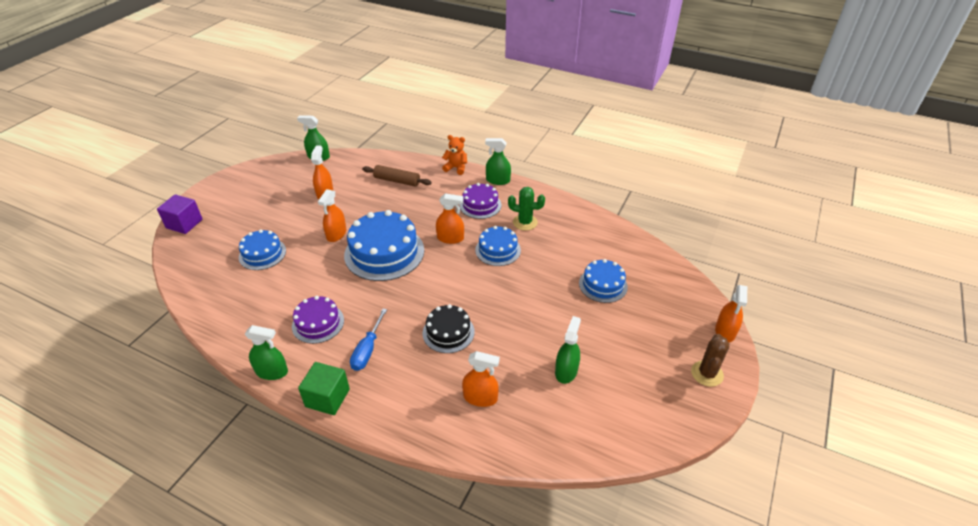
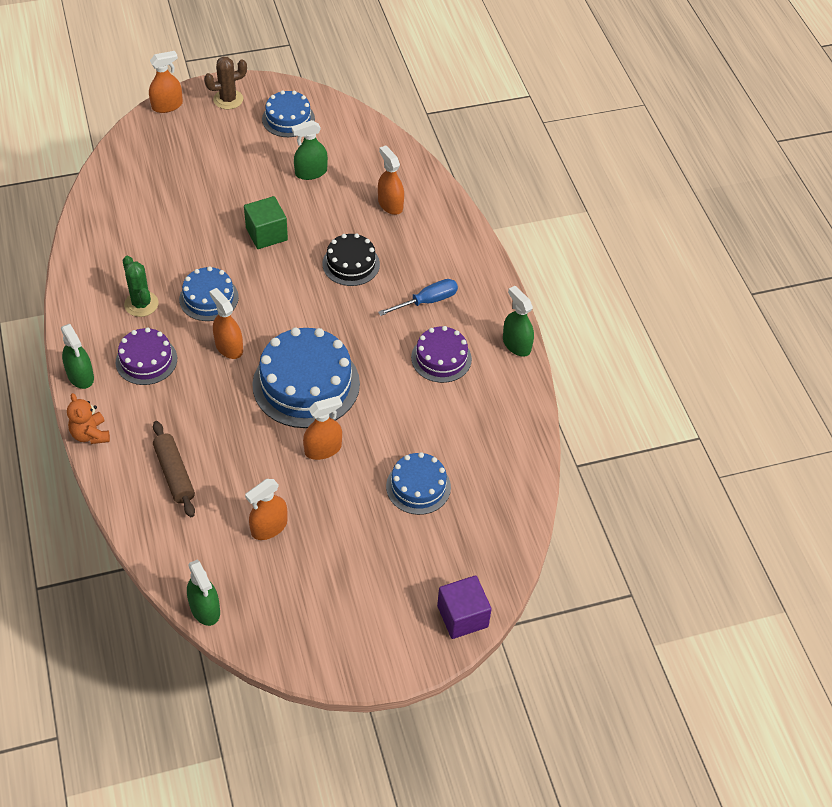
camera: 135 degrees left, 10 degrees up
green cube [298,362,350,415] -> green cube moved to [244,196,288,249]
blue cake [579,259,628,303] -> blue cake moved to [262,90,315,137]

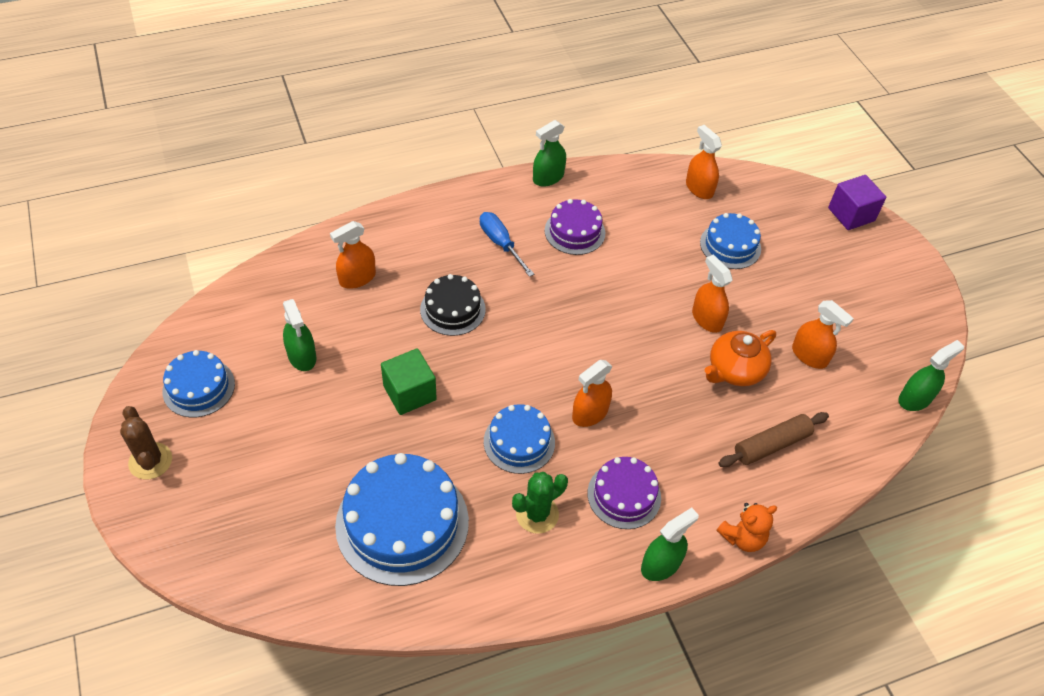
camera: 95 degrees left, 0 degrees up
orange spray bottle [149,51,183,113] -> orange spray bottle moved to [686,125,722,199]
blue cake [252,327,360,428] -> blue cake moved to [335,453,469,586]
none -> orange teapot [705,330,776,386]

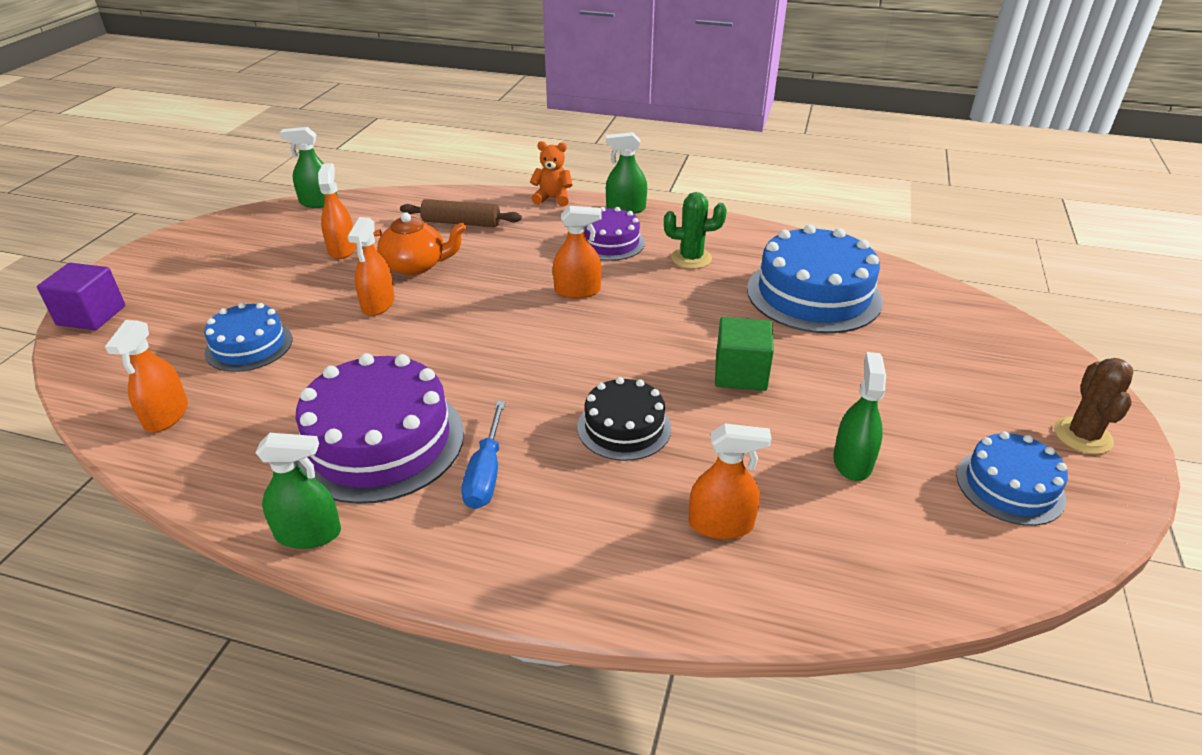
camera: 140 degrees left, 15 degrees down
blue cake [484,404,555,474] -> none
purple cake [545,199,605,255] -> purple cake [296,353,464,504], size x1.74

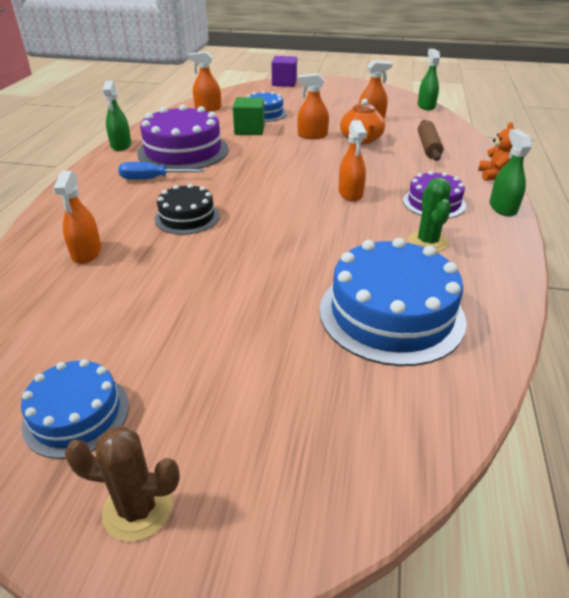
camera: 85 degrees right, 0 degrees up
green cube [715,317,774,391] -> green cube moved to [233,97,265,135]
green spray bottle [833,352,886,481] -> none

